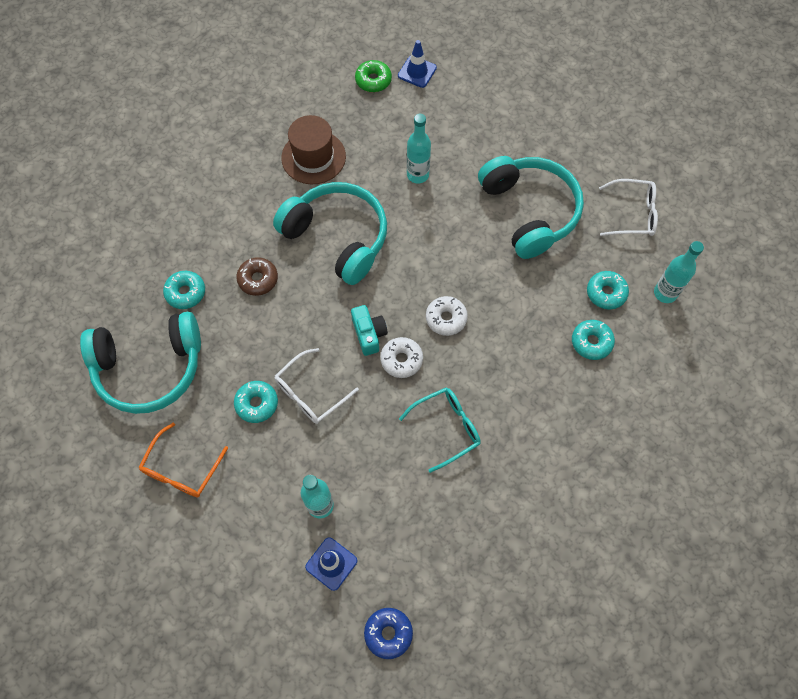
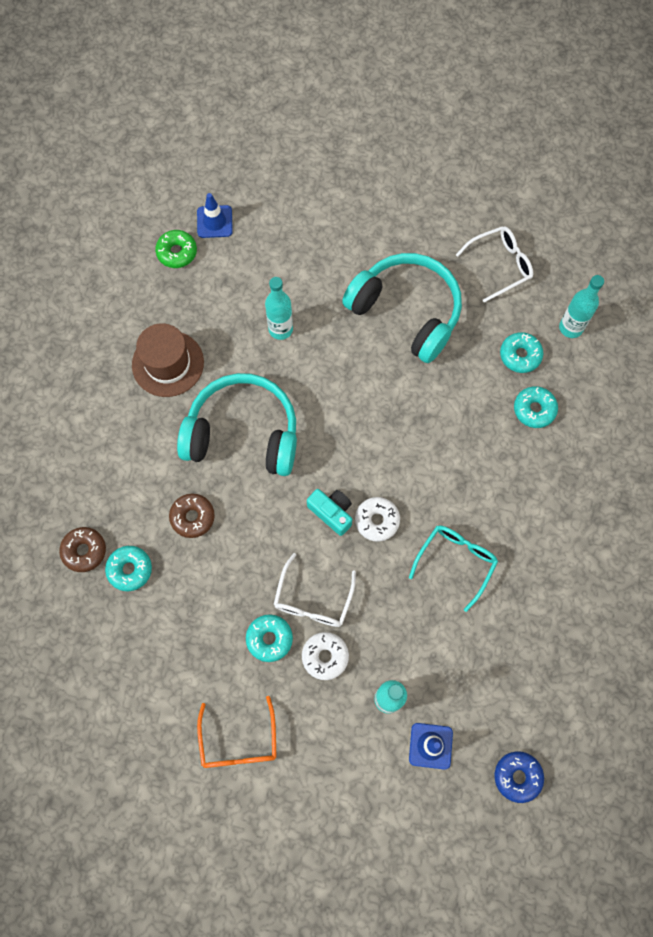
camera: 30 degrees left, 5 degrees up
turquoise headphones [80,312,201,414] -> none
white donut [426,296,468,336] -> white donut moved to [302,632,349,680]
none -> brown donut [59,527,106,572]

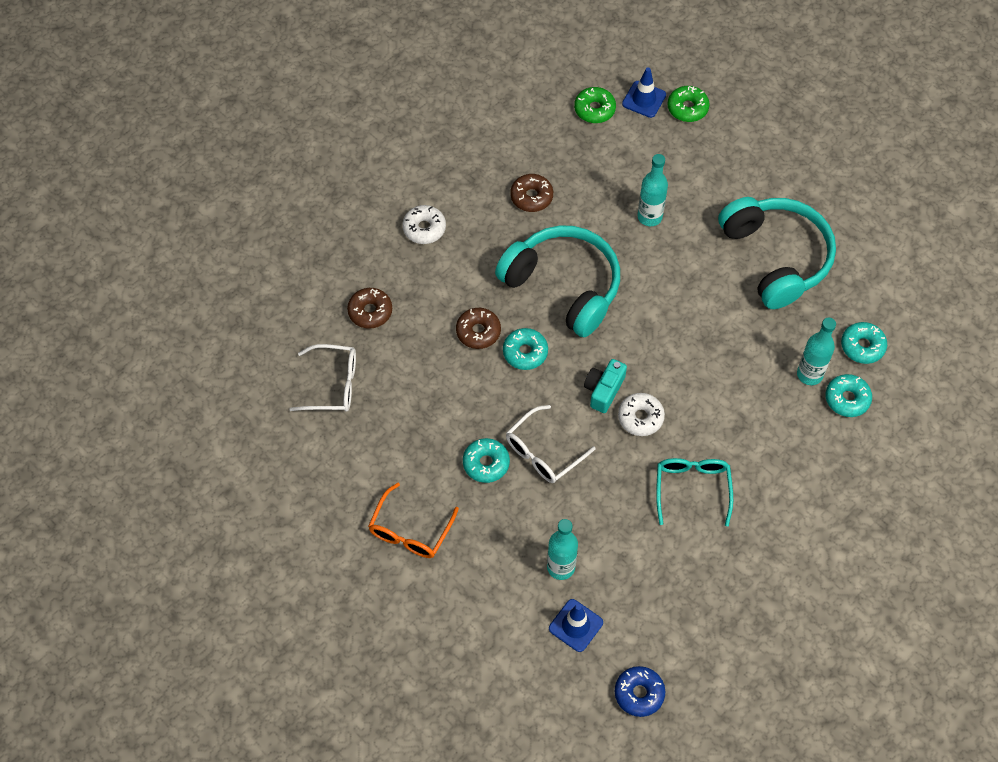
camera: 30 degrees right, 10 degrees down
turquoise donut [105,546,152,591] -> turquoise donut moved to [503,328,548,370]
brown hat [132,323,204,397] -> brown donut [510,174,553,212]
white donut [302,632,349,680] -> white donut moved to [402,205,446,244]
turquoise camera [307,489,352,536] -> turquoise camera turned 135 degrees counterclockwise [584,359,627,413]
turquoise glasses [409,526,498,612] -> turquoise glasses turned 60 degrees counterclockwise [656,458,733,526]
white glasses [456,226,533,303] -> white glasses moved to [289,344,356,412]
turquoise bottle [559,275,604,338] -> turquoise bottle moved to [797,318,836,385]
none -> green donut [667,86,710,122]

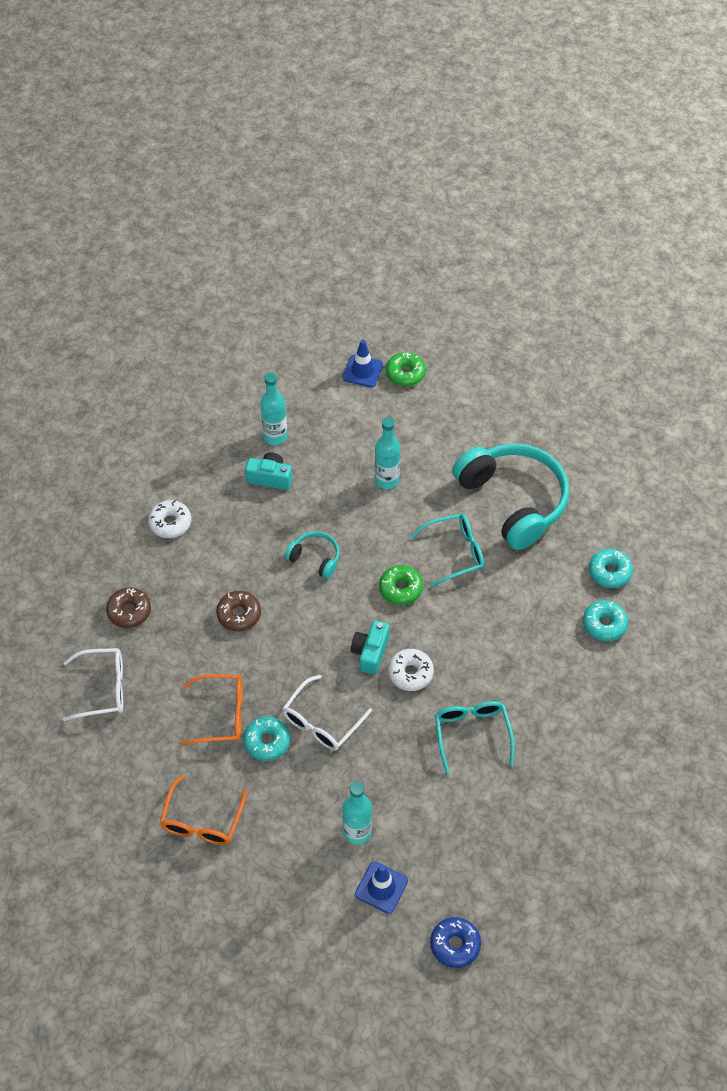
camera: 10 degrees left, 5 degrees down
turquoise headphones [495,225,620,337] -> turquoise headphones [285,531,340,579], size x0.45
turquoise donut [503,328,548,370] -> none
brown donut [510,174,553,212] -> turquoise camera [245,452,292,490]
green donut [574,87,616,123] -> green donut moved to [379,565,423,605]
turquoise bottle [797,318,836,385] -> turquoise bottle moved to [260,373,287,445]
none -> orange glasses [180,674,243,745]
none -> turquoise glasses [410,513,484,587]

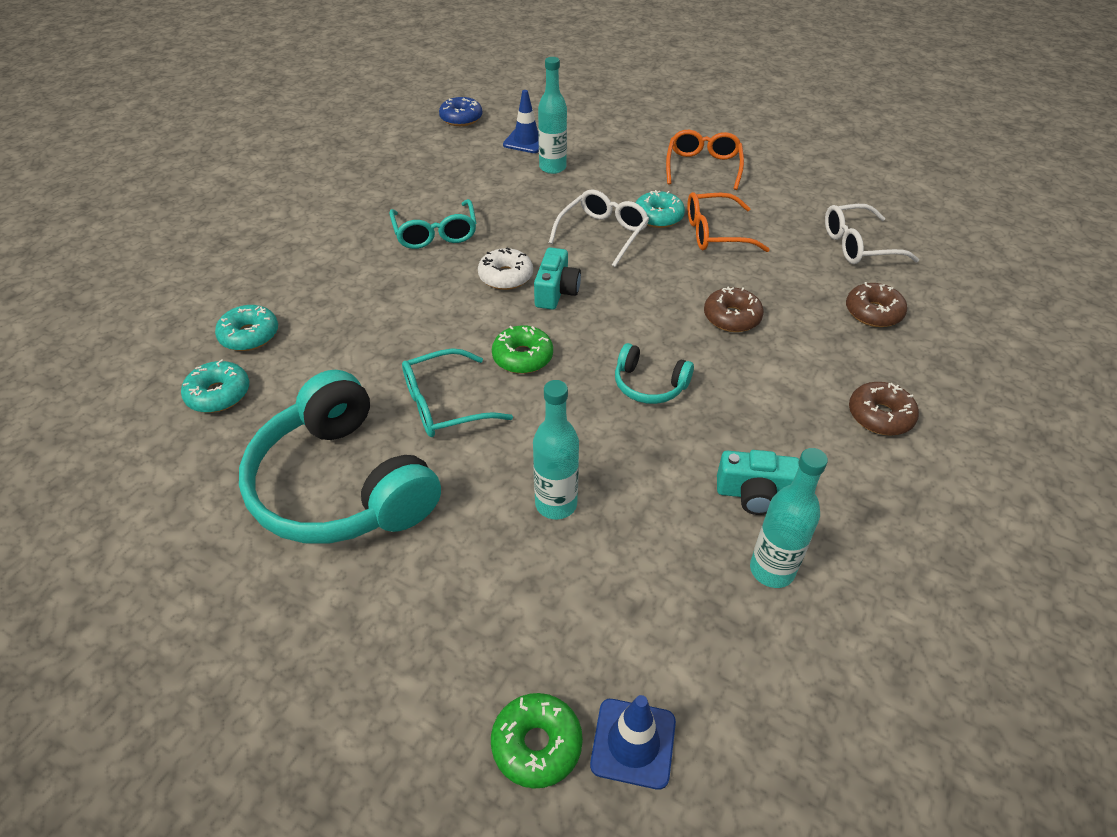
camera: 175 degrees right, 10 degrees down
white donut [148,500,191,538] -> brown donut [849,382,919,436]

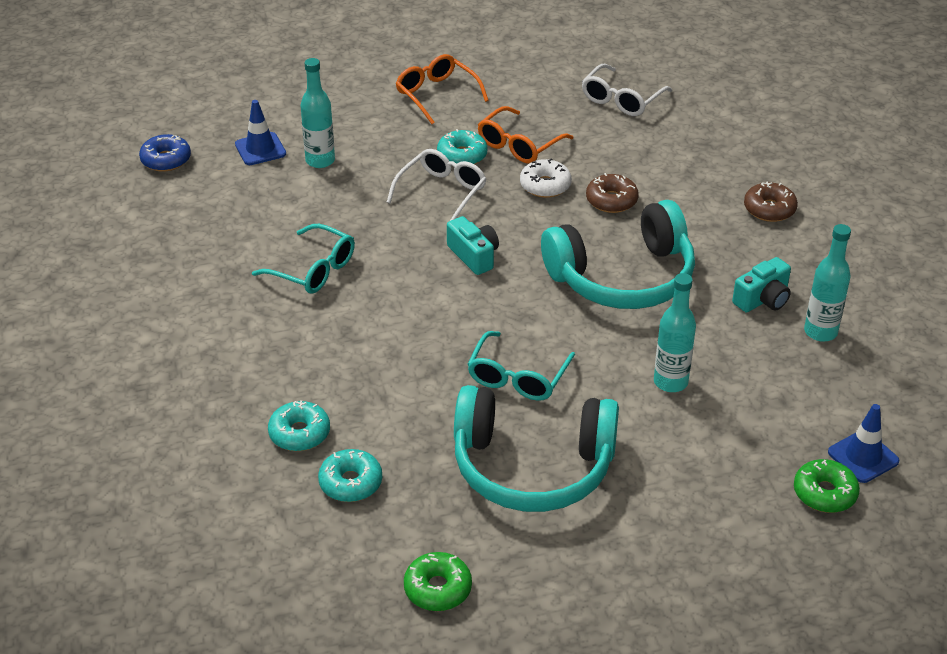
camera: 45 degrees left, 5 degrees down
white donut [478,248,533,290] -> white donut moved to [520,158,572,198]
green donut [492,325,553,374] -> green donut moved to [404,552,472,611]
white glasses [549,189,649,267] -> white glasses turned 45 degrees clockwise [387,149,486,221]
turquoise headphones [615,343,694,404] -> turquoise headphones [541,200,695,309], size x2.21
brown donut [846,282,907,327] -> none

